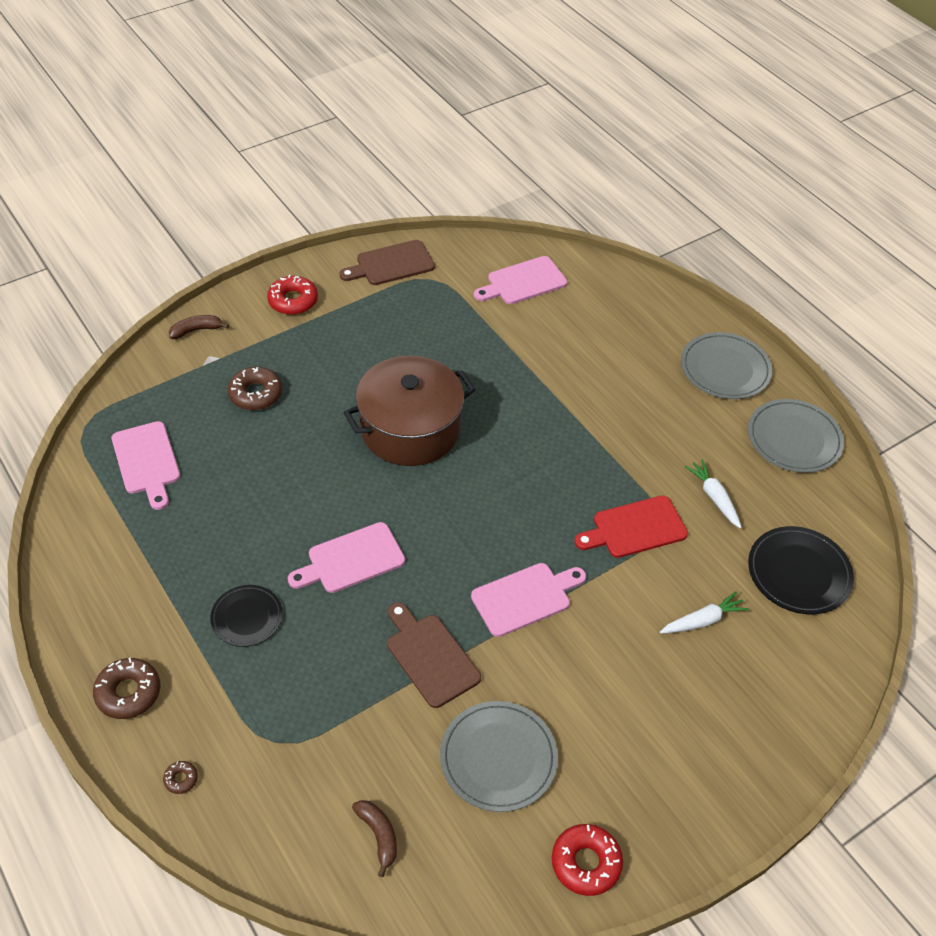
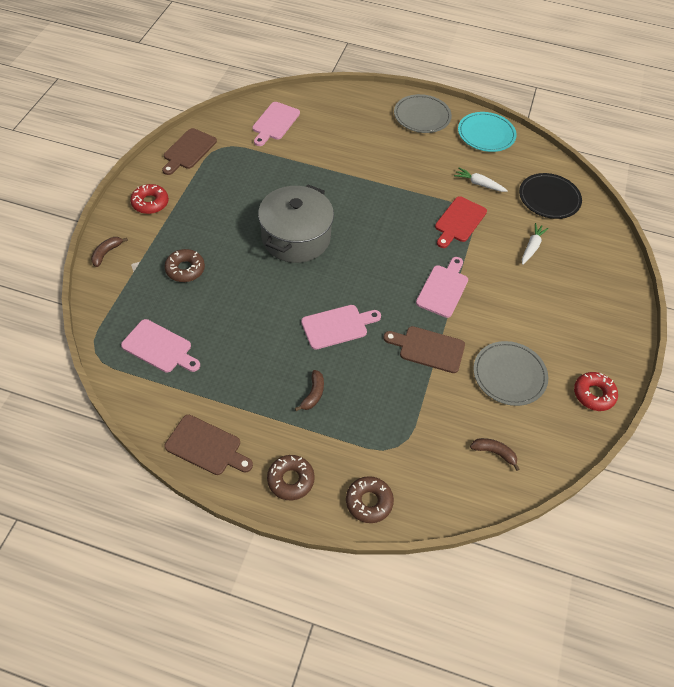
camera: 40 degrees left, 5 degrees up
brown donut [163,761,198,794] -> brown donut [346,476,394,523], size x2.02
black plate [210,585,283,647] -> brown banana [295,370,324,411]
pink cutting board [288,522,405,593] -> pink cutting board turned 135 degrees counterclockwise [301,305,381,350]
brown pot [343,355,475,466] -> grey pot [258,184,334,263]
grey plate [748,399,844,473] -> turquoise plate [458,112,517,152]
none -> brown cutting board [165,415,253,475]

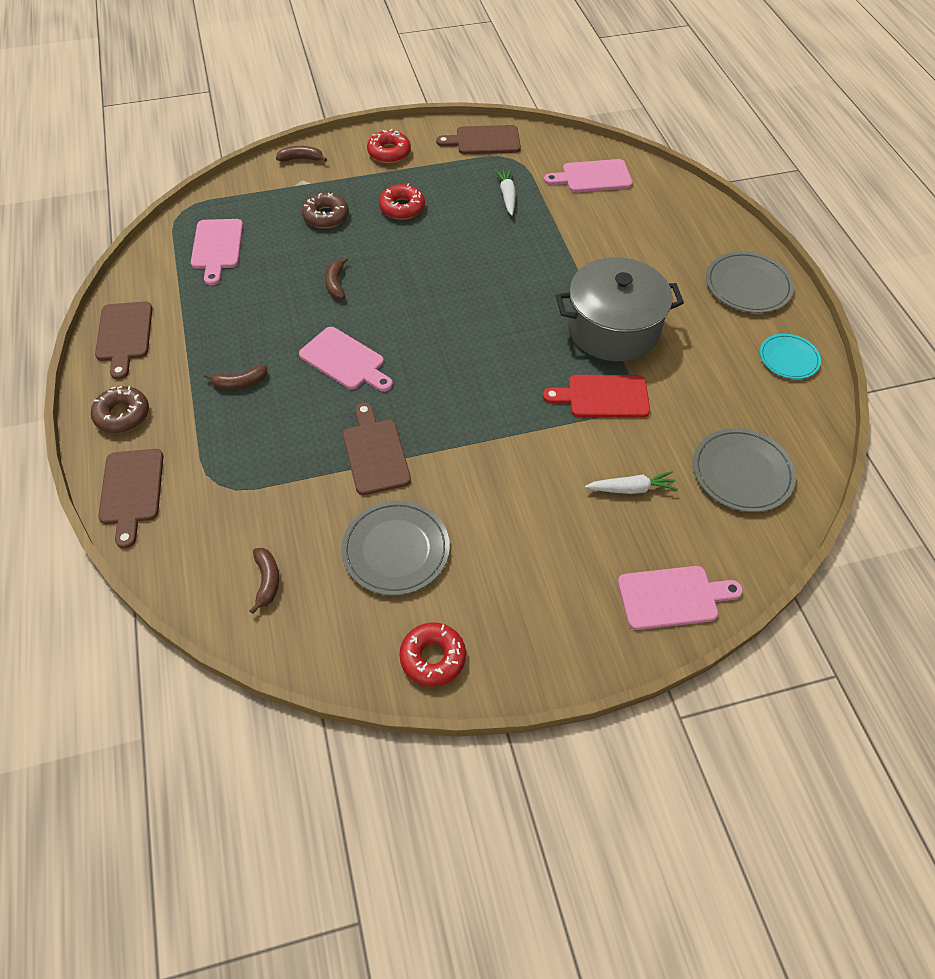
camera: 60 degrees right, 0 degrees up
grey pot [258,184,334,263] -> grey pot moved to [556,257,684,361]
brown donut [346,476,394,523] -> brown cutting board [98,449,163,549]
pink cutting board [416,257,468,318] -> pink cutting board moved to [618,566,743,630]
white carrot [454,168,508,192] -> white carrot moved to [494,168,516,216]
turquoise plate [458,112,517,152] -> turquoise plate [760,334,821,379], size x0.65
black plate [519,173,582,219] -> grey plate [693,428,796,512]
none -> brown banana [325,257,349,299]
none -> red donut [379,183,425,220]

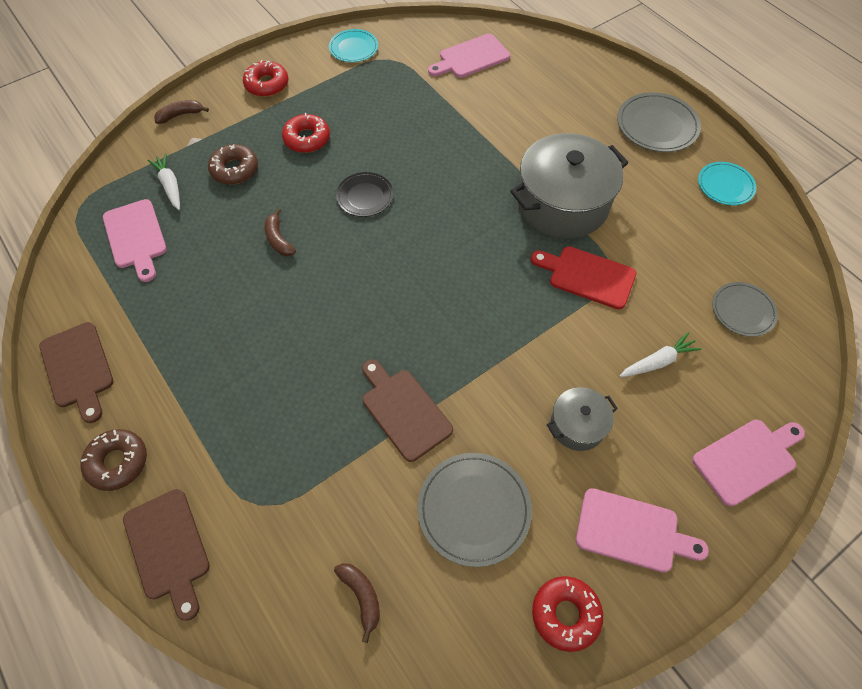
camera: 20 degrees left, 5 degrees up
brown banana [204,365,267,390] -> none
pink cutting board [299,327,393,392] -> pink cutting board moved to [576,488,709,573]
brown cutting board [436,125,521,154] -> turquoise plate [329,29,378,62]
white carrot [494,168,516,216] -> white carrot moved to [148,153,180,210]
red cutting board [543,375,650,418] -> red cutting board turned 45 degrees clockwise [531,246,636,309]
grey plate [693,428,796,512] -> grey plate [712,282,778,337], size x0.65
none -> black plate [336,172,393,217]
none -> grey pot [547,387,618,451]

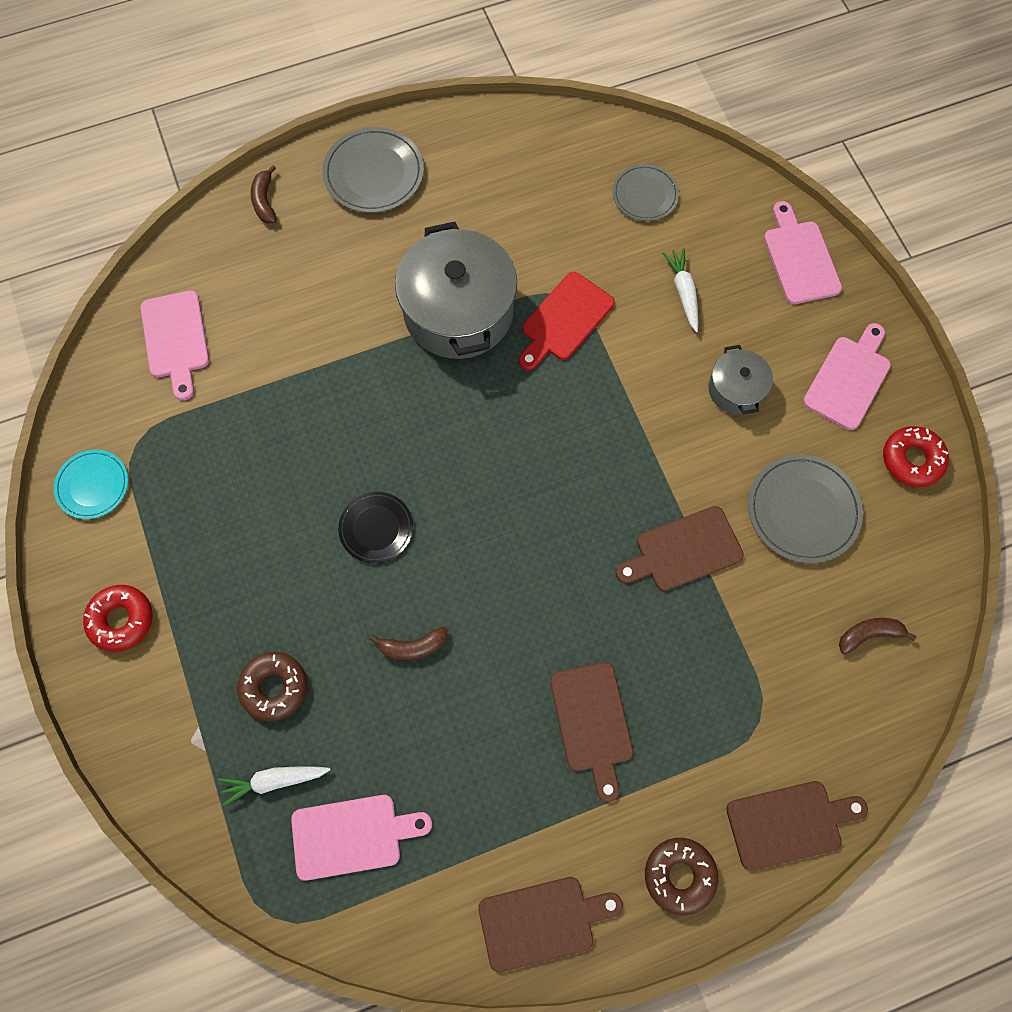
camera: 75 degrees left, 10 degrees up
brown banana [154,100,209,124] -> brown banana moved to [251,165,277,224]
red donut [282,113,330,153] -> none
turquoise plate [698,162,756,205] -> none
none -> brown cutting board [550,662,633,802]

